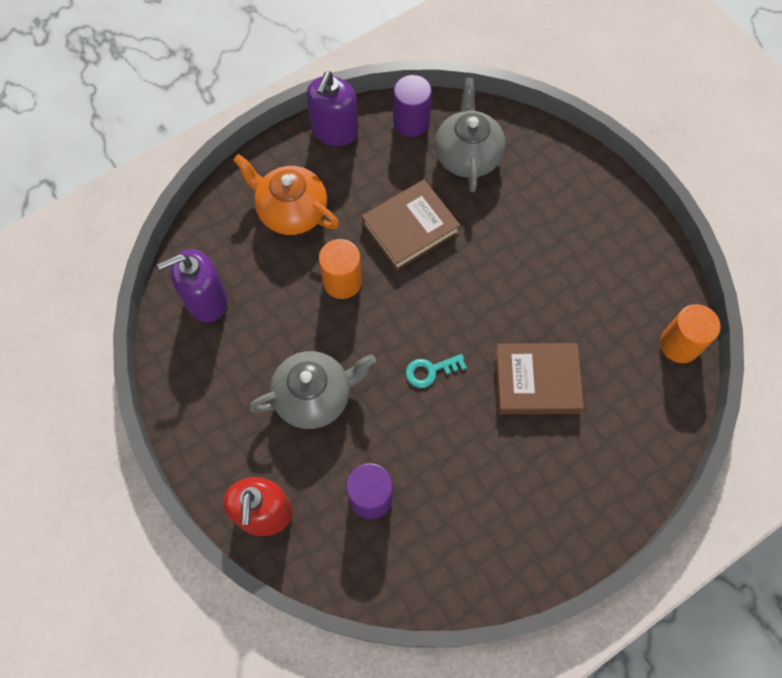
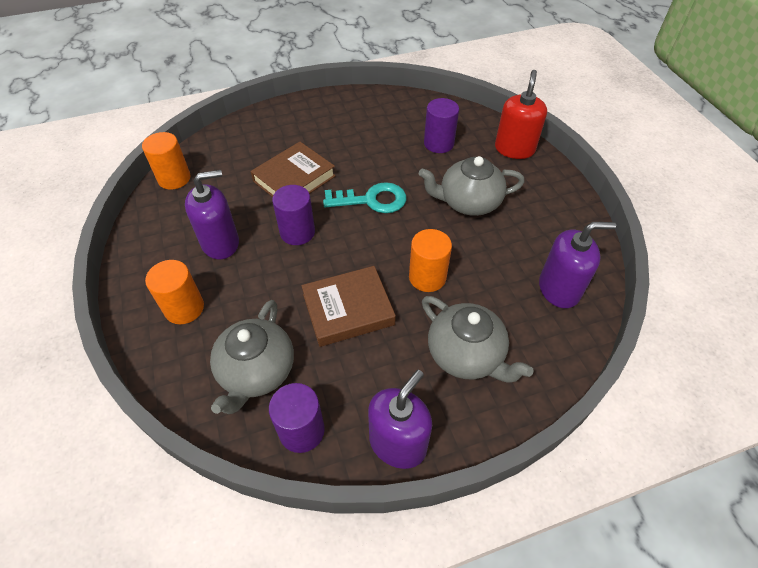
camera: 165 degrees left, 15 degrees down
orange teapot [233,154,339,235] -> grey teapot [422,296,534,383]
turquoise key [406,354,467,388] -> turquoise key [323,182,406,213], size x1.65
brown book [495,343,584,414] -> brown book turned 60 degrees counterclockwise [250,142,336,197]
none -> orange cylinder [145,260,204,324]
none -> purple soap dispenser [185,170,239,259]
none -> purple cylinder [272,185,315,245]

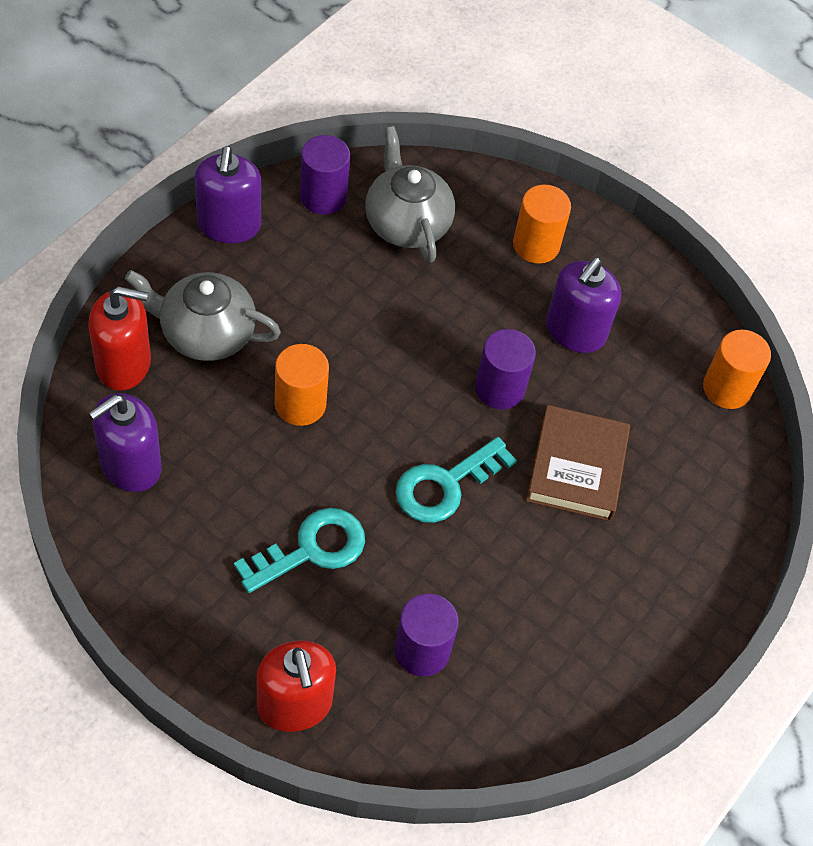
camera: 140 degrees right, 5 degrees up
brown book [301,266,396,347] -> none
grey teapot [418,156,525,216] -> turquoise key [234,508,365,593]
none -> red soap dispenser [88,286,151,390]

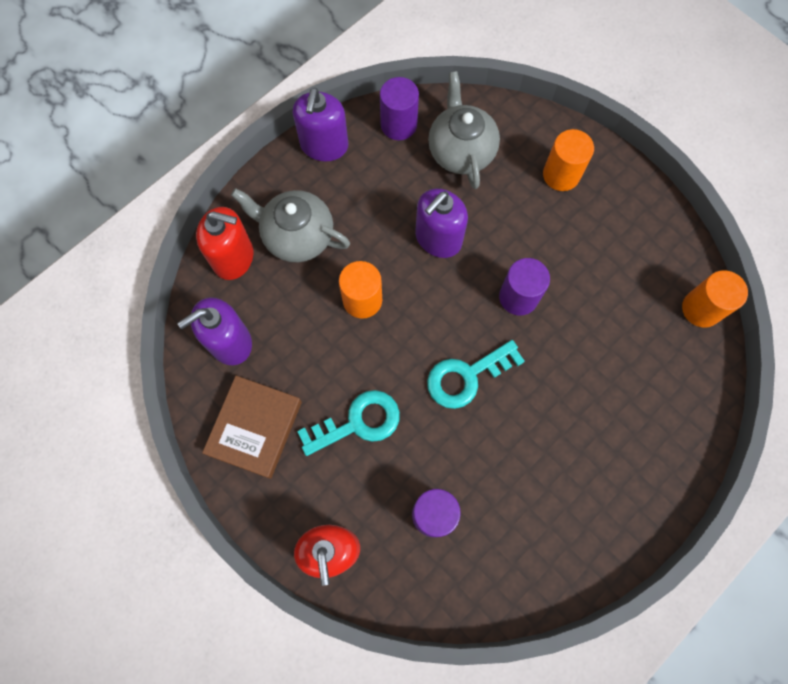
camera: 15 degrees right, 15 degrees up
brown book [526,405,630,521] -> brown book moved to [202,376,302,479]
purple soap dispenser [546,258,621,353] -> purple soap dispenser moved to [415,189,468,258]

